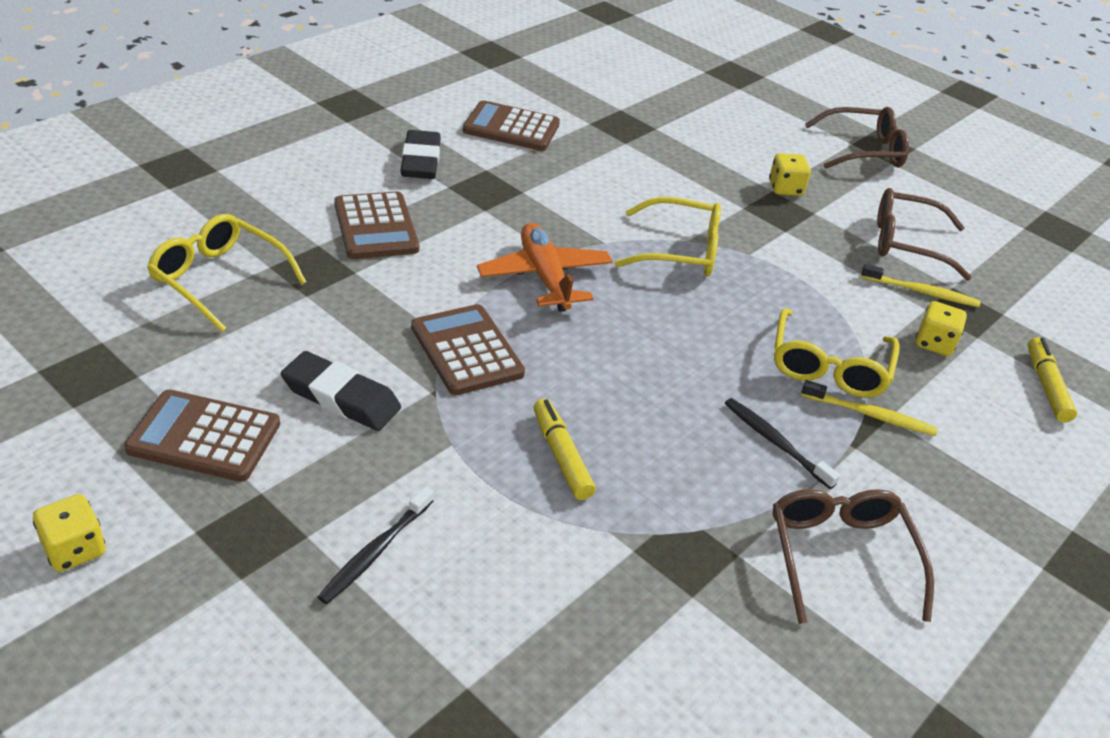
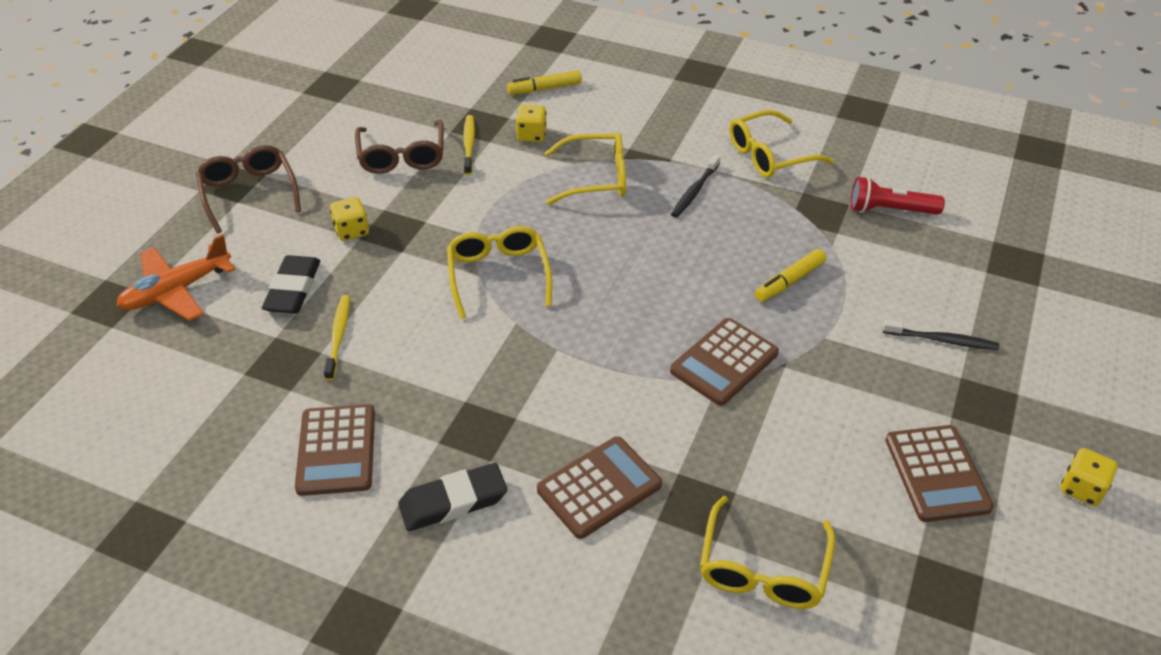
camera: 105 degrees left, 5 degrees up
black eraser [281,351,401,431] -> black eraser moved to [262,255,320,314]
orange plane [477,223,613,312] -> orange plane moved to [116,234,236,321]
brown glasses [773,489,934,624] -> yellow glasses [729,110,834,178]
yellow toothbrush [801,380,938,436] -> yellow toothbrush moved to [324,295,350,380]
none -> red flashlight [850,177,945,215]

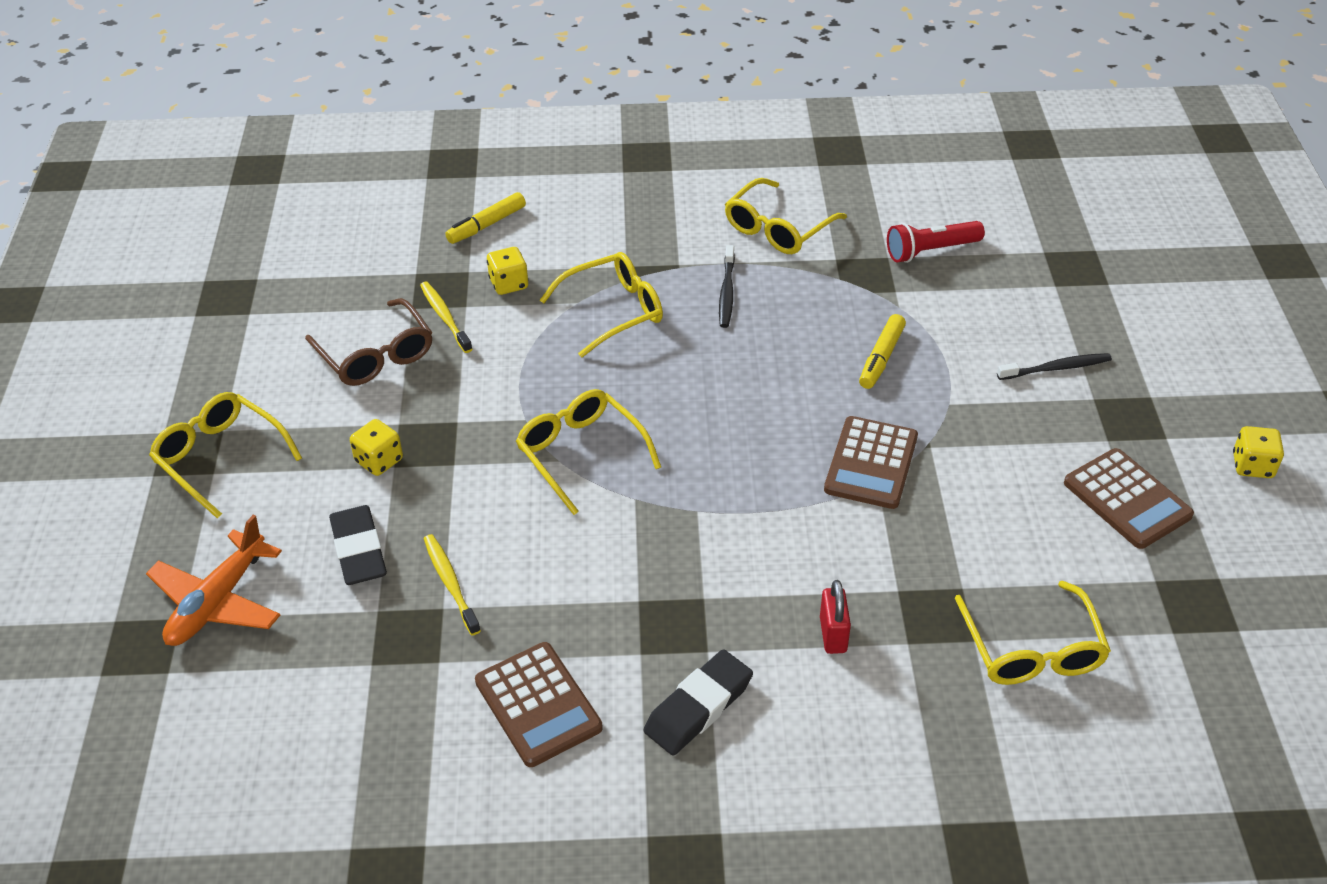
camera: 25 degrees left, 0 degrees up
brown glasses [196,145,301,234] -> yellow glasses [149,392,302,519]
brown calculator [537,436,662,539] -> red padlock [820,580,851,654]

